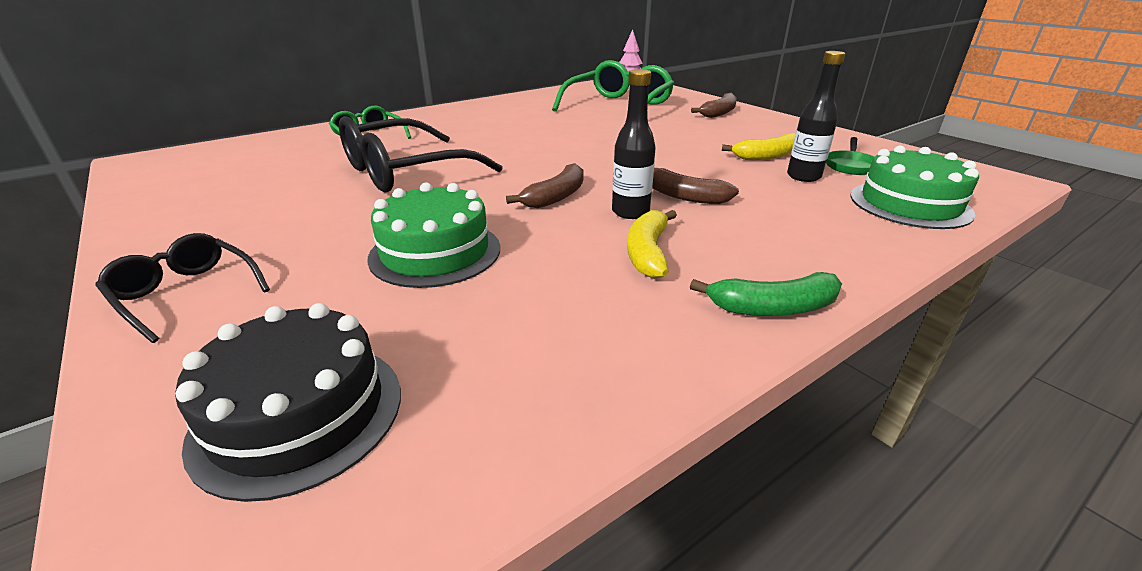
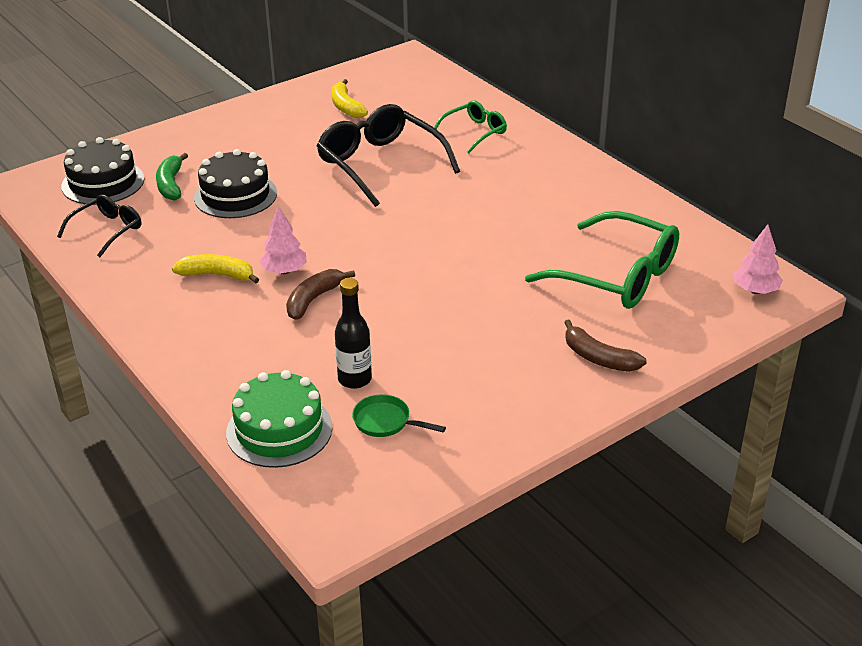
camera: 90 degrees right, 5 degrees up
black glasses [95,233,270,343] -> black glasses moved to [57,195,141,257]
green cake [367,182,500,288] -> black cake [194,149,277,218]
brown banana [506,163,584,208] -> none
black bottle [612,69,656,219] -> pink tree [259,206,307,274]
green banana [690,272,842,316] -> green banana moved to [156,153,188,201]
yellow banana [722,133,796,160] -> yellow banana moved to [331,79,368,118]

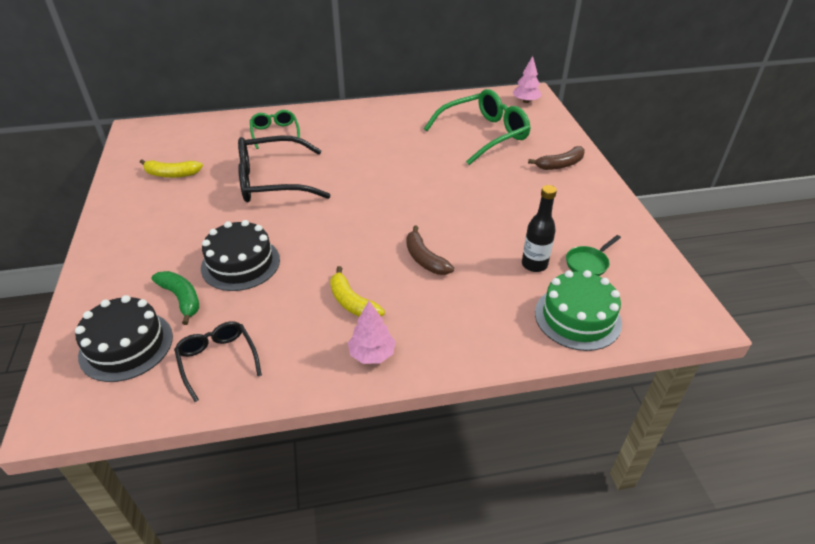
camera: 65 degrees left, 5 degrees up
green banana [156,153,188,201] -> green banana turned 150 degrees counterclockwise [151,271,199,325]
yellow banana [172,254,259,284] -> yellow banana turned 75 degrees counterclockwise [330,266,385,317]
pink tree [259,206,307,274] -> pink tree moved to [348,301,396,364]

